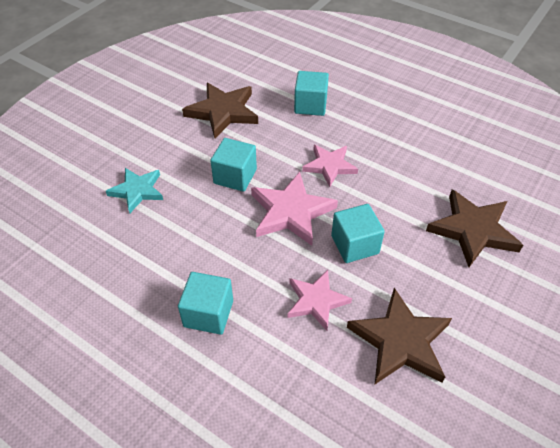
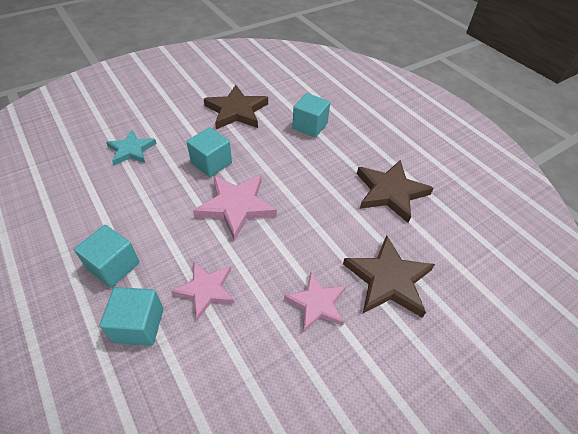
camera: 20 degrees right, 0 degrees up
pink star [302,145,358,187] -> pink star moved to [284,272,346,332]
turquoise cube [331,204,385,263] -> turquoise cube moved to [100,287,164,346]
brown star [347,288,452,384] -> brown star moved to [357,160,434,223]

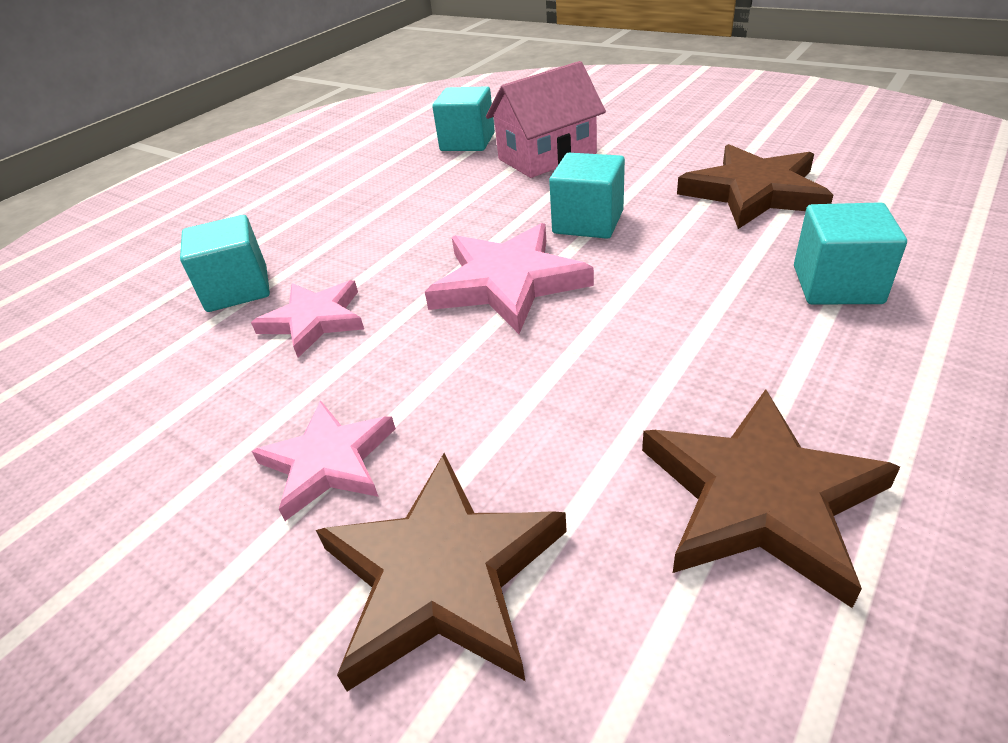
camera: 75 degrees right, 10 degrees down
turquoise cube [74,225,140,288] -> turquoise cube moved to [432,86,495,151]
turquoise star [106,130,157,165] -> pink house [486,61,606,178]

